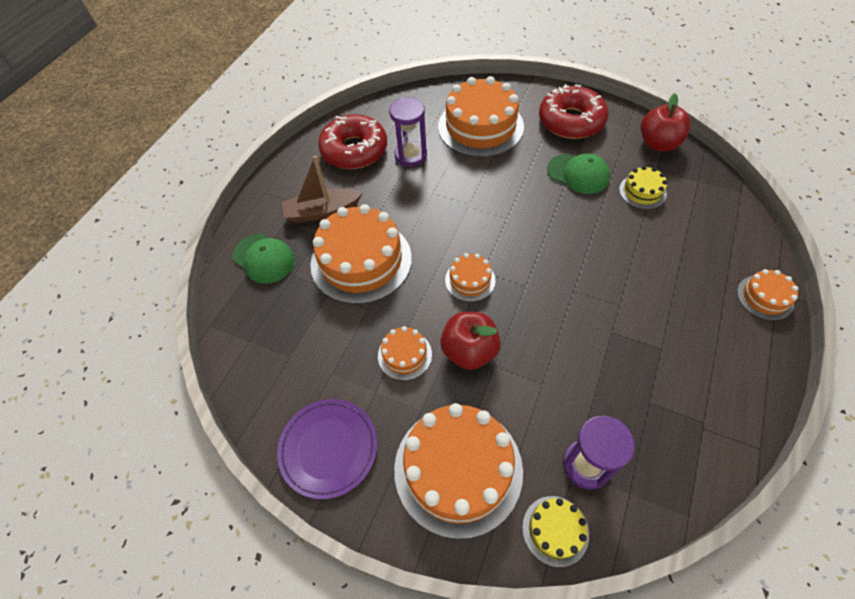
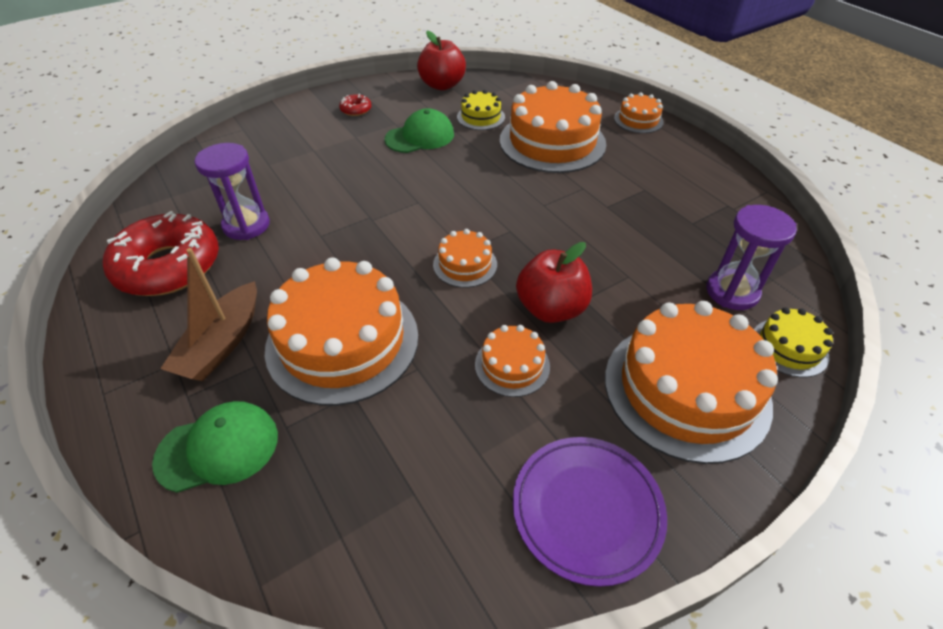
camera: 60 degrees left, 10 degrees down
orange cake [438,76,524,157] -> orange cake moved to [500,81,606,173]
red donut [539,84,608,139] -> red donut [339,94,371,116], size x0.41

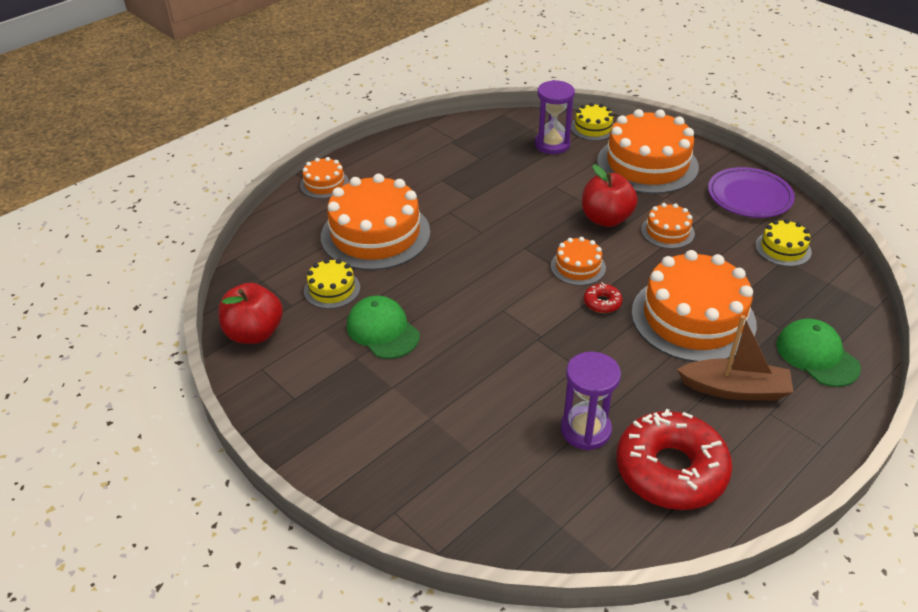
camera: 100 degrees left, 5 degrees down
red donut [339,94,371,116] -> red donut moved to [584,283,622,313]
none -> yellow cake [755,219,812,267]

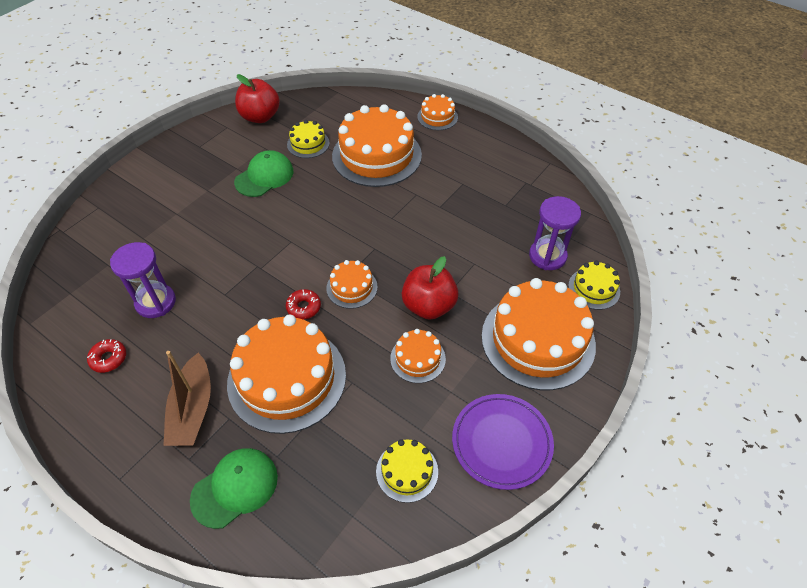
camera: 80 degrees right, 10 degrees up
red donut [616,409,733,510] -> red donut [87,339,126,373], size x0.41

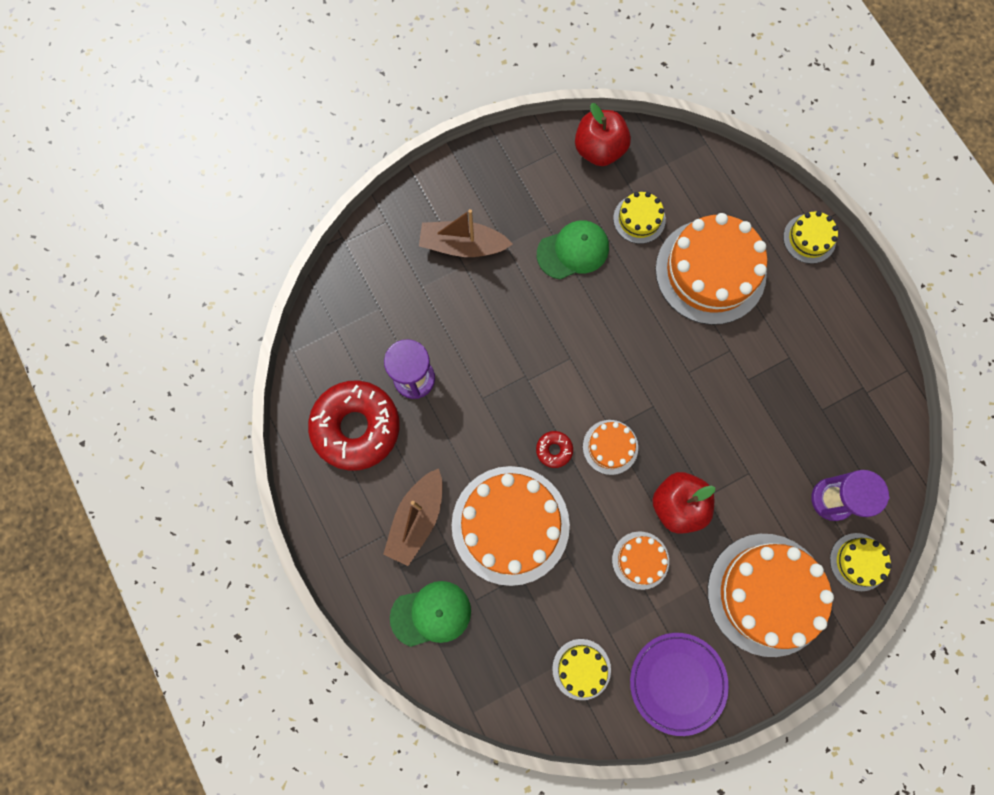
camera: 25 degrees right, 25 degrees up
red donut [87,339,126,373] -> red donut [308,380,399,471], size x2.43
orange cake [417,94,458,130] -> yellow cake [783,211,838,264]
none -> brown boat [419,209,512,257]

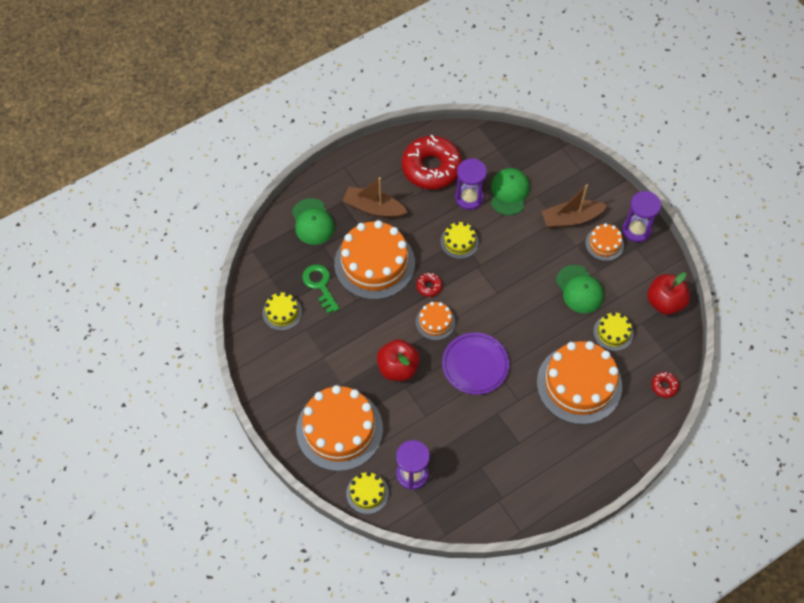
camera: 85 degrees right, 15 degrees down
brown boat [419,209,512,257] -> brown boat turned 105 degrees counterclockwise [542,184,608,228]
orange cake [612,531,669,590] -> orange cake moved to [585,223,624,261]
purple plate [630,633,729,736] -> purple plate moved to [442,333,510,395]
yellow cake [783,211,838,264] -> yellow cake moved to [440,222,479,259]
none -> green key [302,264,340,314]
none -> green cap [491,168,530,215]
none -> purple hourglass [622,191,661,242]
none -> red donut [652,372,679,398]

